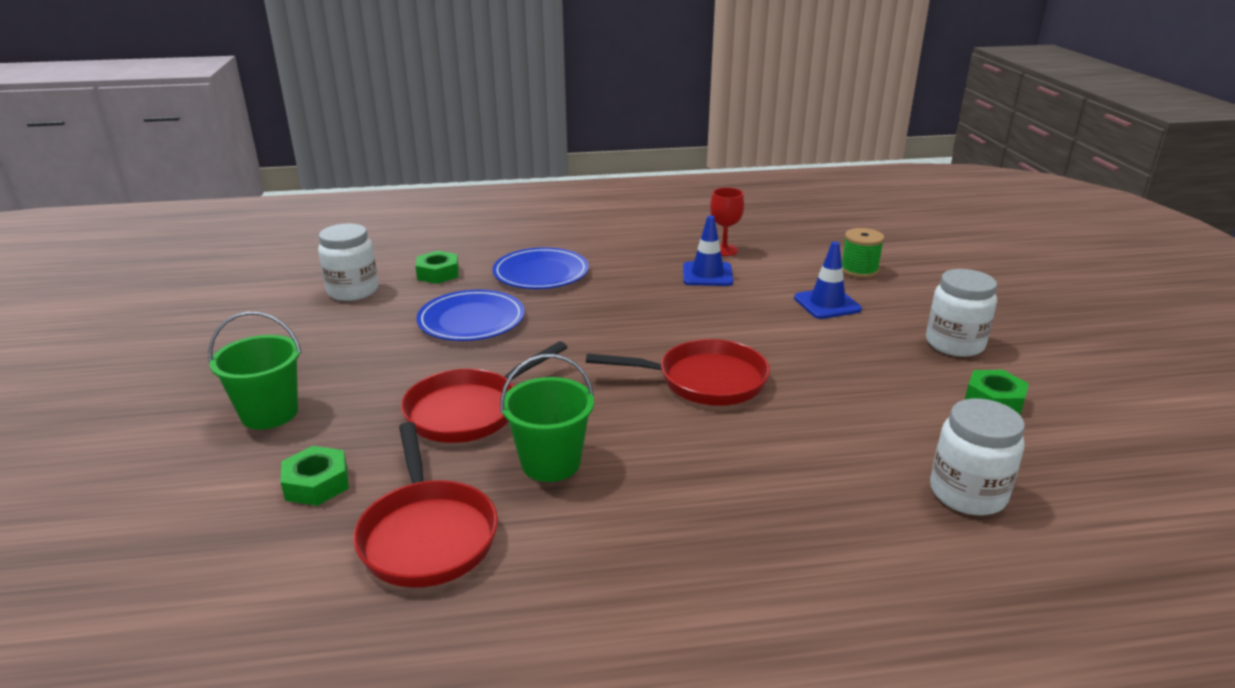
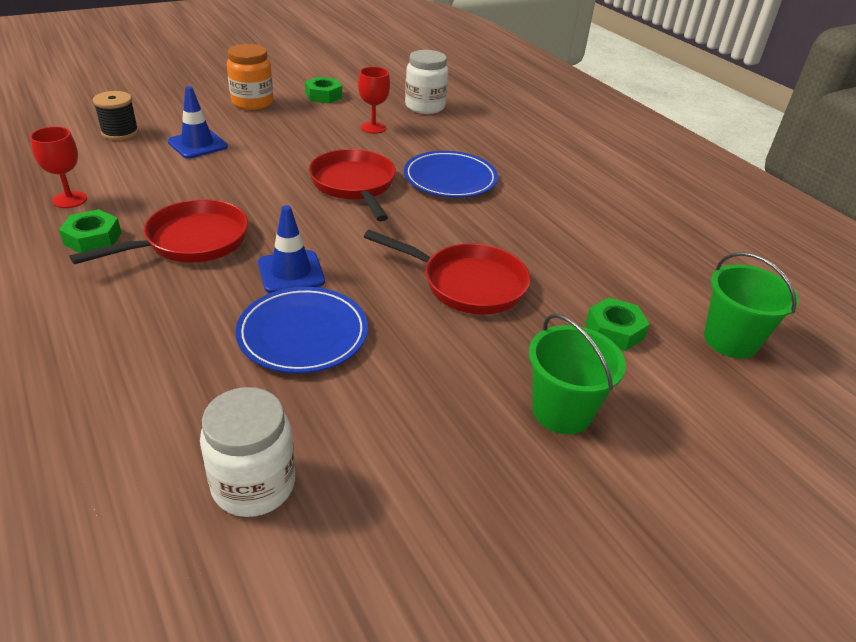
camera: 115 degrees left, 10 degrees up
red pan [353,422,498,588] -> red pan moved to [70,199,248,264]
green nut [415,251,459,284] -> green nut moved to [59,209,121,253]
blue plate [492,247,589,289] -> blue plate moved to [404,151,498,198]
green bucket [500,354,594,482] -> green bucket moved to [704,252,799,359]
blue traffic cone [683,216,733,286] -> blue traffic cone moved to [258,205,325,293]
green spool [842,228,884,278] -> black spool [93,91,139,140]
white jar [926,269,997,357] -> orange jar [227,44,273,110]
none -> red goblet [358,67,390,134]

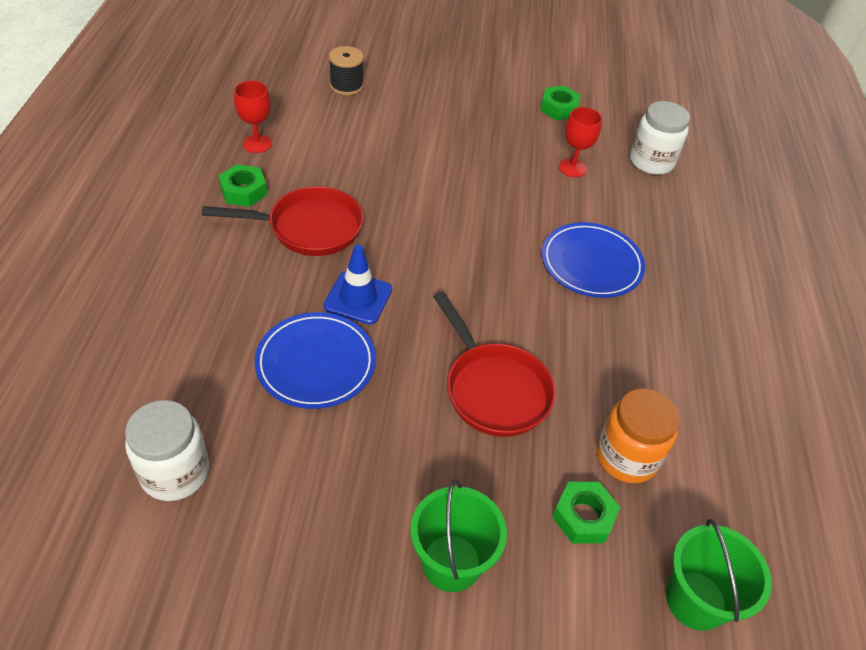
camera: 35 degrees right, 10 degrees up
blue traffic cone [168,86,228,159] -> none
orange jar [227,44,273,110] -> orange jar moved to [597,388,680,484]
red pan [309,149,396,221] -> none

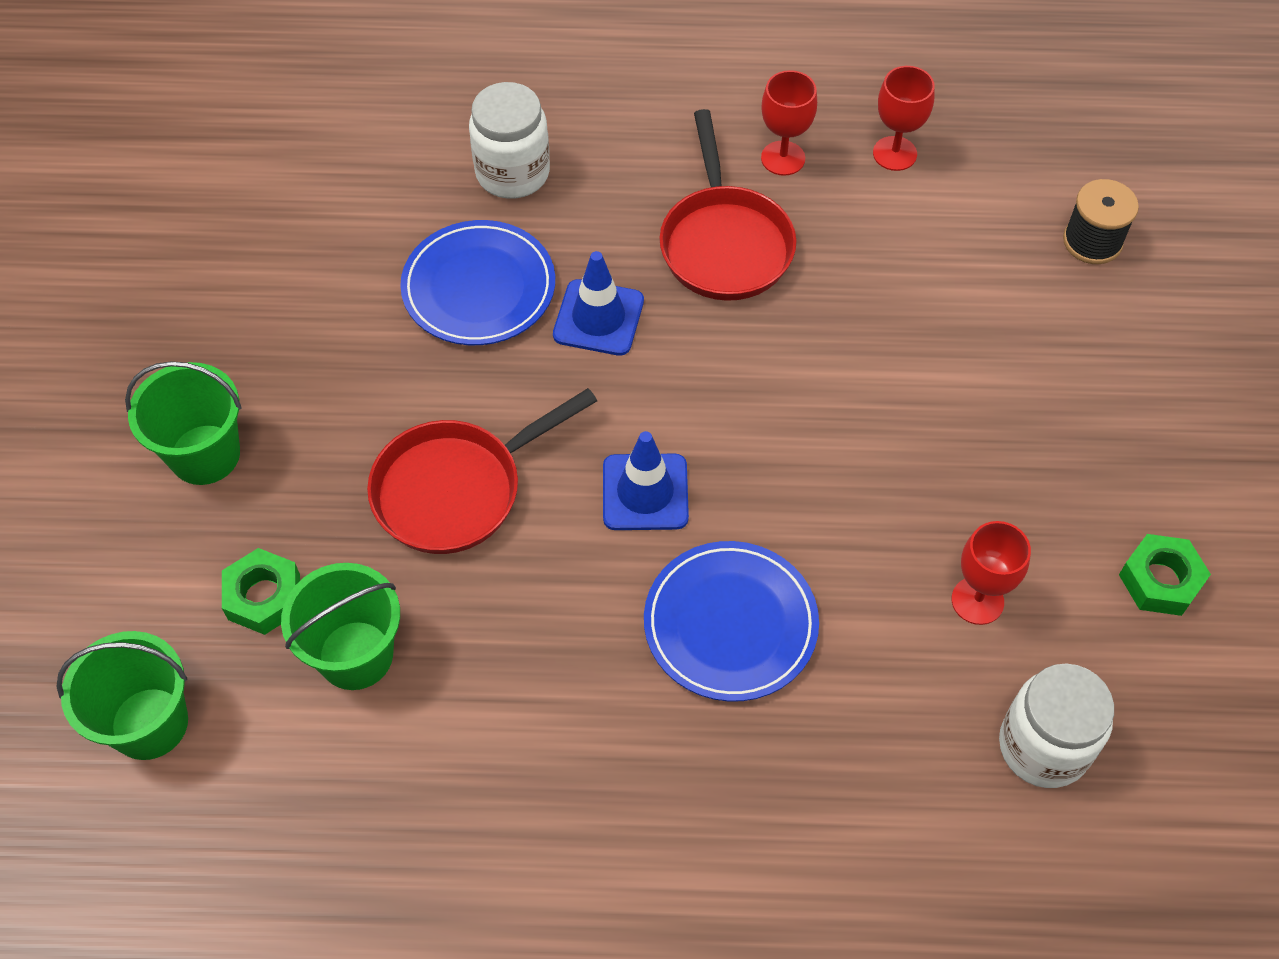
camera: 90 degrees right, 10 degrees up
white jar [125,400,209,501] -> white jar moved to [469,82,550,199]
green nut [219,164,268,207] -> red goblet [761,70,817,176]
orange jar [597,388,680,484] -> green bucket [281,563,400,690]
none -> blue traffic cone [603,431,689,530]

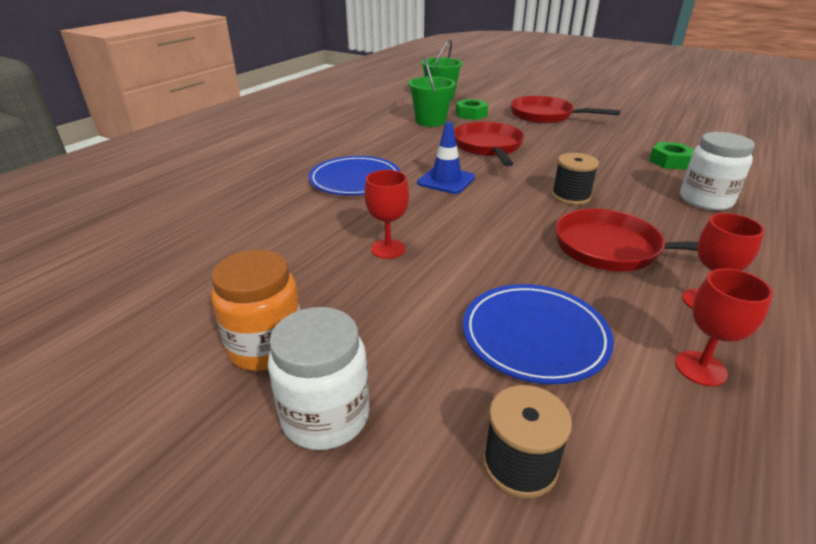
camera: 120 degrees right, 25 degrees down
green bucket [125,361,242,485] -> red pan [510,96,620,124]
blue plate [400,220,555,345] -> blue plate moved to [463,284,614,384]
blue traffic cone [553,251,644,356] -> black spool [552,153,599,205]
red goblet [952,521,1031,625] -> red goblet moved to [364,170,409,259]
white jar [999,663,1114,788] -> white jar moved to [268,307,369,450]
green nut [1119,534,1211,616] -> green nut moved to [649,142,694,170]
none -> orange jar [211,250,301,371]

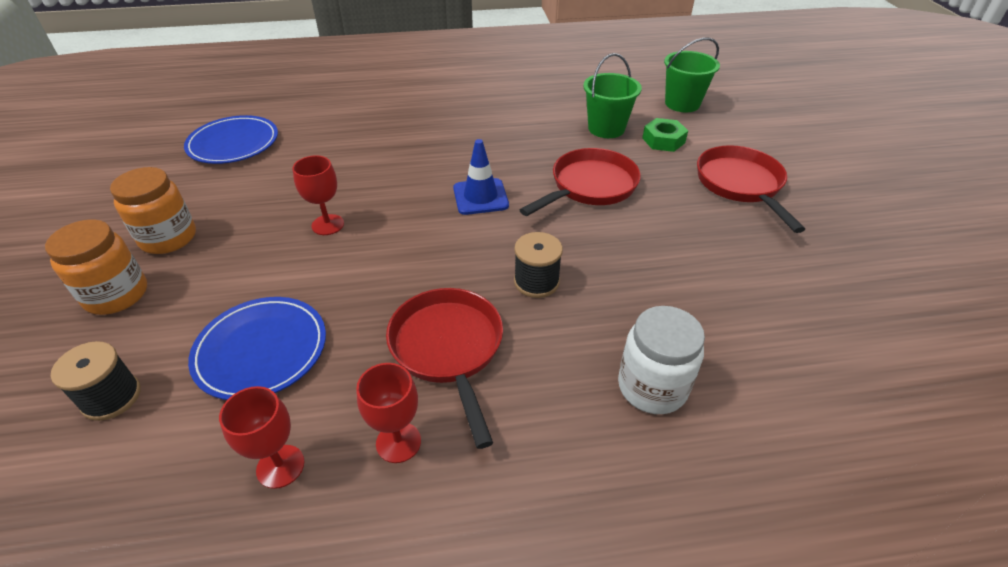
camera: 50 degrees right, 10 degrees up
white jar [268,307,369,450] -> orange jar [45,220,147,315]
blue plate [308,156,401,195] -> blue plate moved to [184,115,278,164]
green nut [649,142,694,170] -> none

